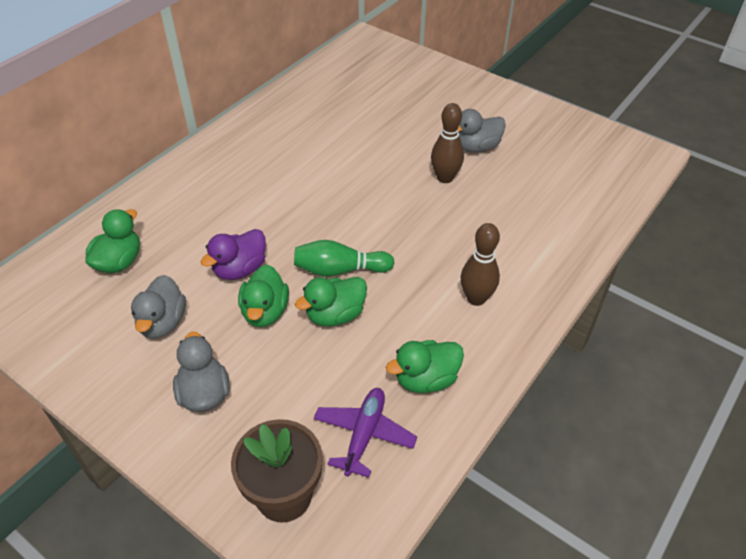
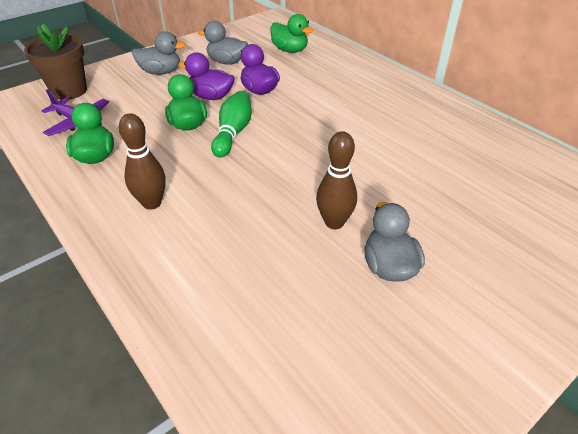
camera: 105 degrees right, 5 degrees down
green duck [238,265,289,327] -> purple duck [178,52,235,100]

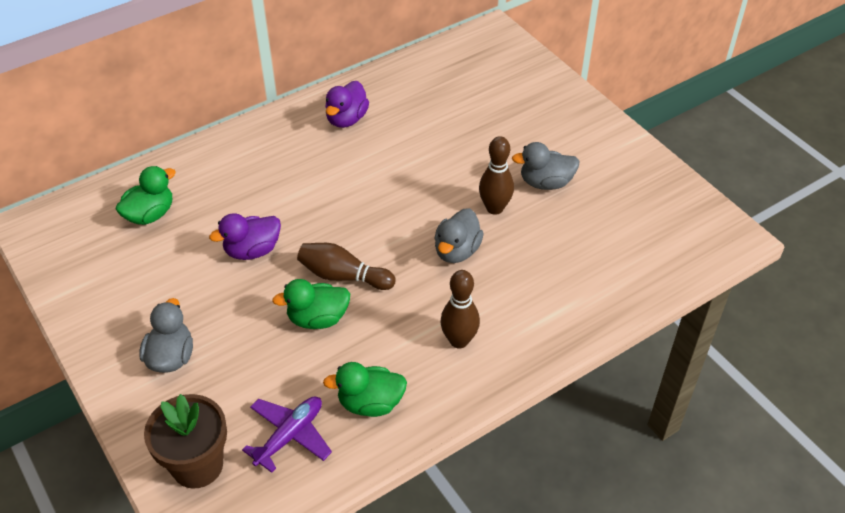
camera: 85 degrees left, 5 degrees up
purple duck [178,52,235,100] -> purple duck moved to [325,81,369,128]
grey duck [198,21,248,65] -> grey duck moved to [434,208,484,263]
green bowling pin [211,91,252,158] -> brown bowling pin [297,243,396,290]

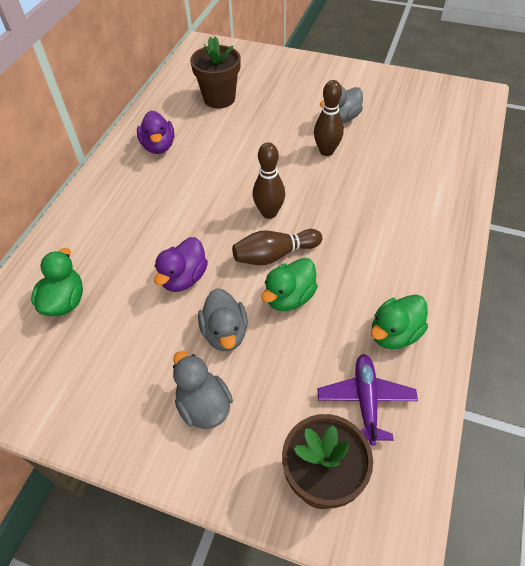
camera: 35 degrees left, 5 degrees up
grey duck [434,208,484,263] -> grey duck moved to [198,288,248,351]
brown bowling pin [440,270,480,349] -> brown bowling pin moved to [253,142,285,219]
none -> brown flower pot [190,37,241,109]

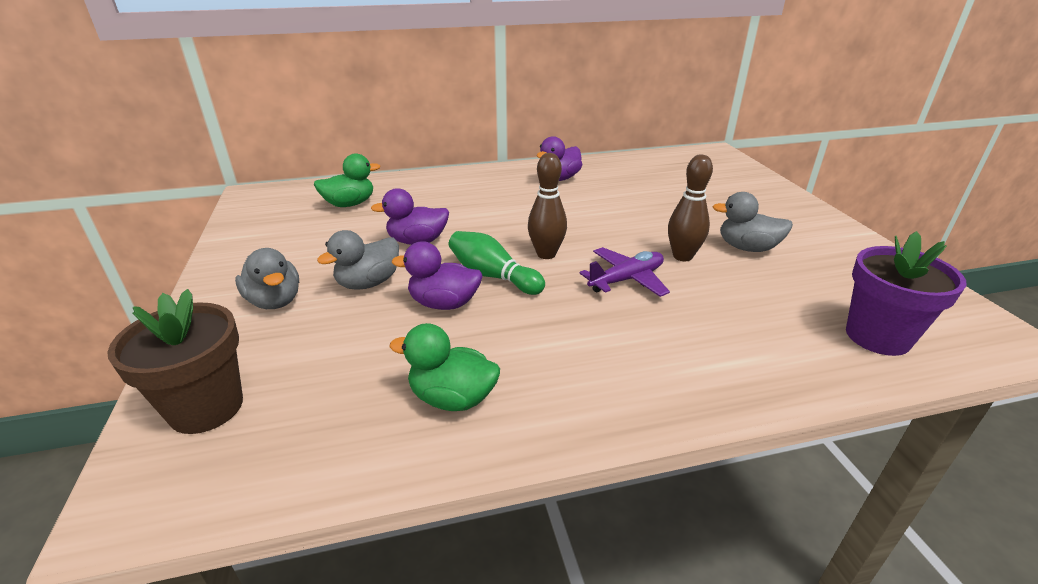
camera: 55 degrees right, 20 degrees down
grey duck [173,351,233,429] -> grey duck turned 120 degrees clockwise [235,248,299,309]
brown flower pot [190,37,241,109] -> none
brown bowling pin [232,229,322,265] -> green bowling pin [449,231,545,295]
green duck [261,258,318,311] -> purple duck [392,241,482,310]
purple plane [318,354,418,446] -> purple plane moved to [580,247,670,297]
none -> purple flower pot [846,231,967,356]

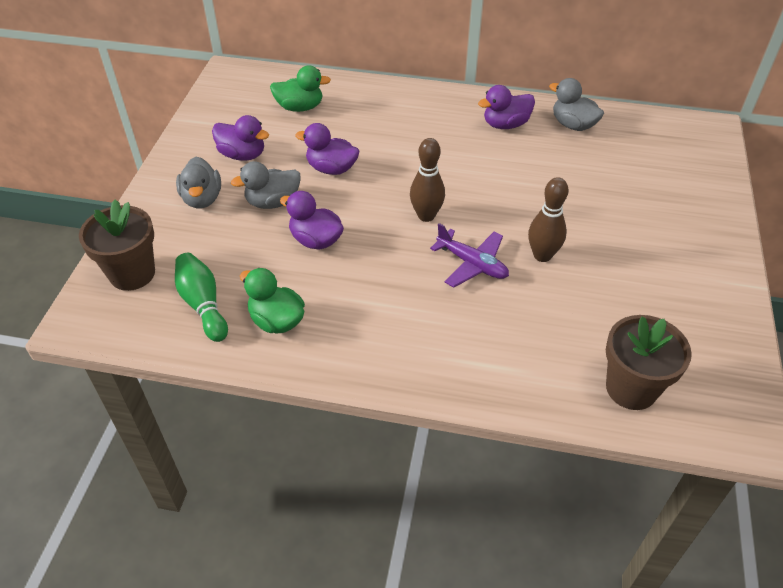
camera: 25 degrees right, 15 degrees up
green bowling pin [449,231,545,295] -> green bowling pin moved to [175,253,228,342]
purple plane [580,247,670,297] -> purple plane turned 45 degrees clockwise [430,223,509,288]
grey duck [713,192,793,252] -> grey duck moved to [549,78,604,131]
purple flower pot [846,231,967,356] -> brown flower pot [606,315,692,410]
none -> purple duck [212,115,269,161]

